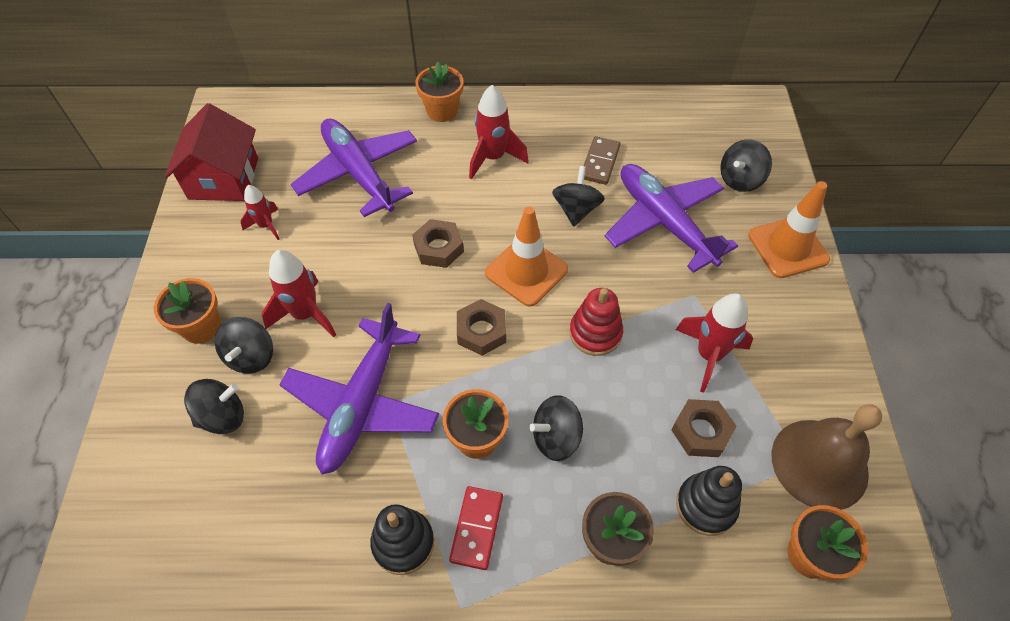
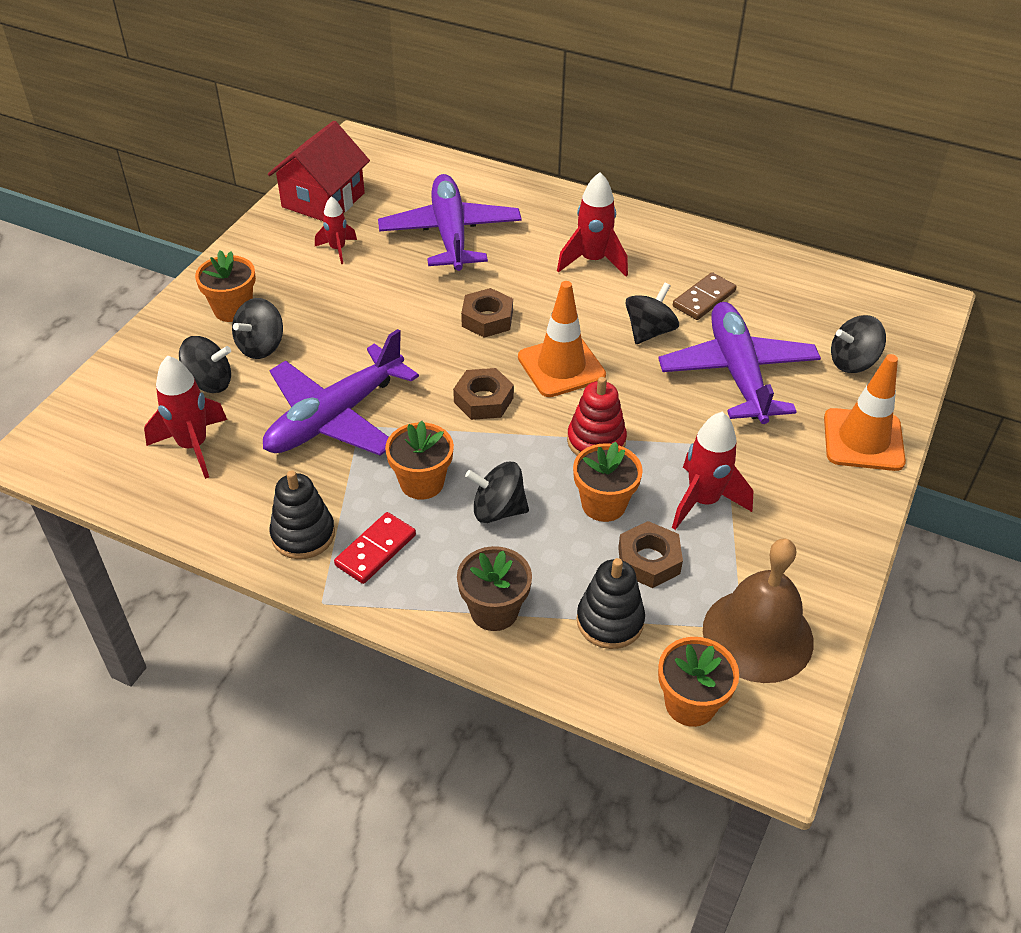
camera: 25 degrees right, 10 degrees down
red rocket [261,250,336,337] -> red rocket moved to [144,355,227,479]
orange flower pot [415,62,463,122] -> orange flower pot moved to [573,442,643,522]

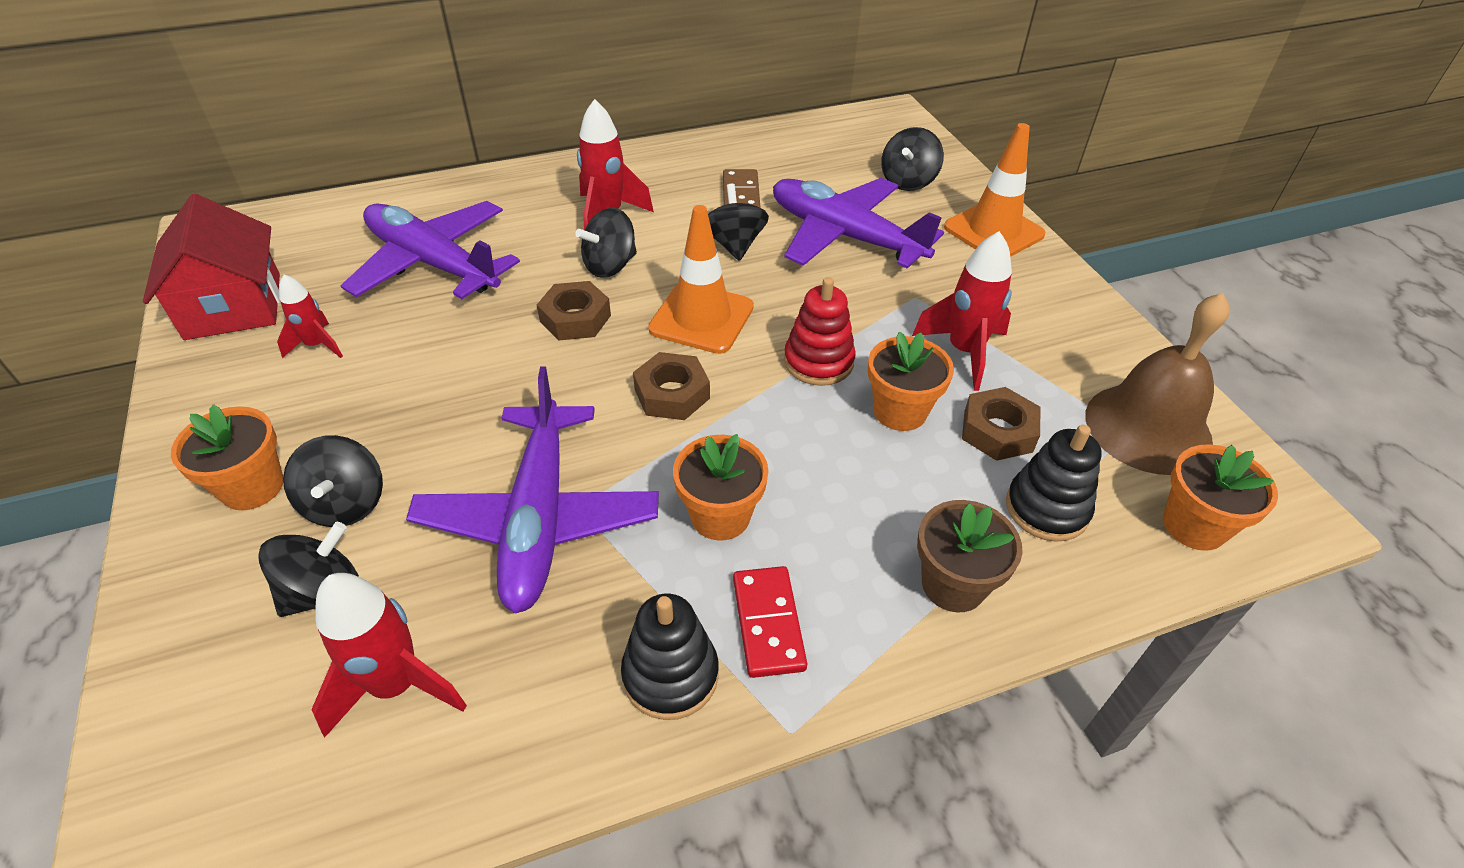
camera: 45 degrees left, 0 degrees up
black spinning top [465,462,529,523] -> black spinning top moved to [575,208,637,278]

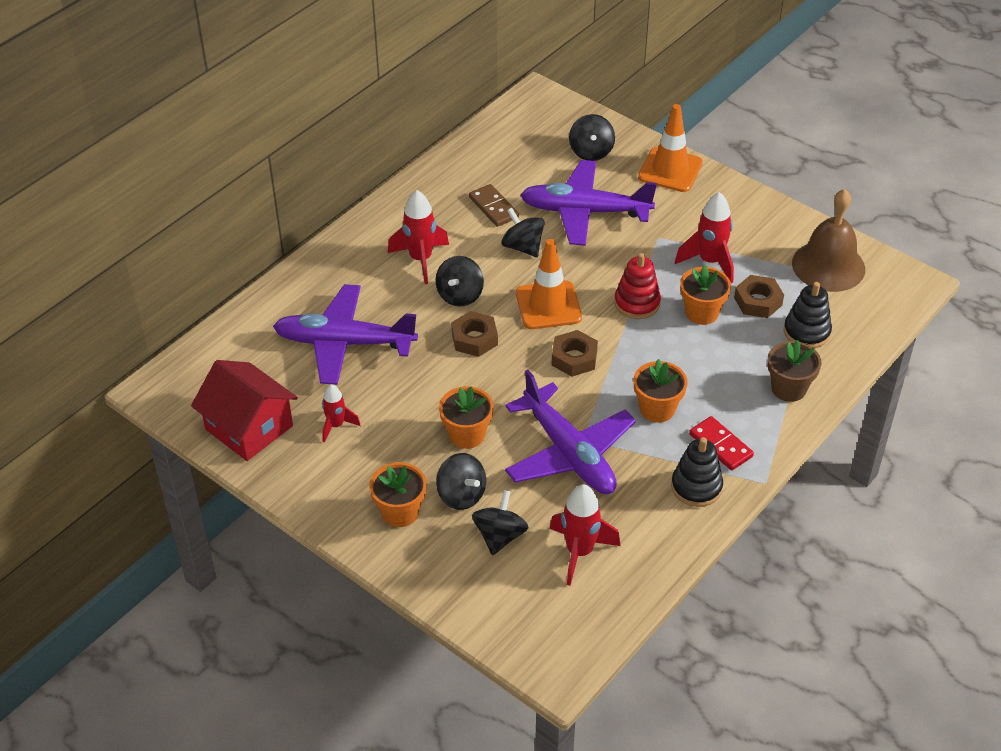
camera: 30 degrees left, 0 degrees up
orange flower pot [1163,444,1278,551] -> orange flower pot moved to [439,386,494,449]

